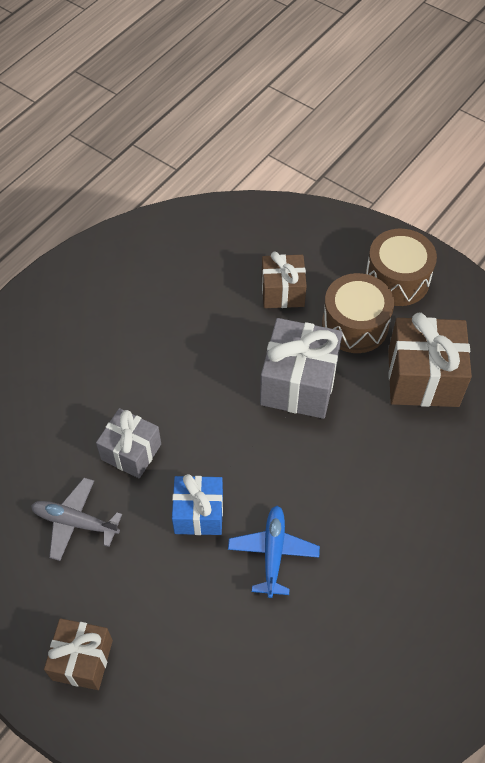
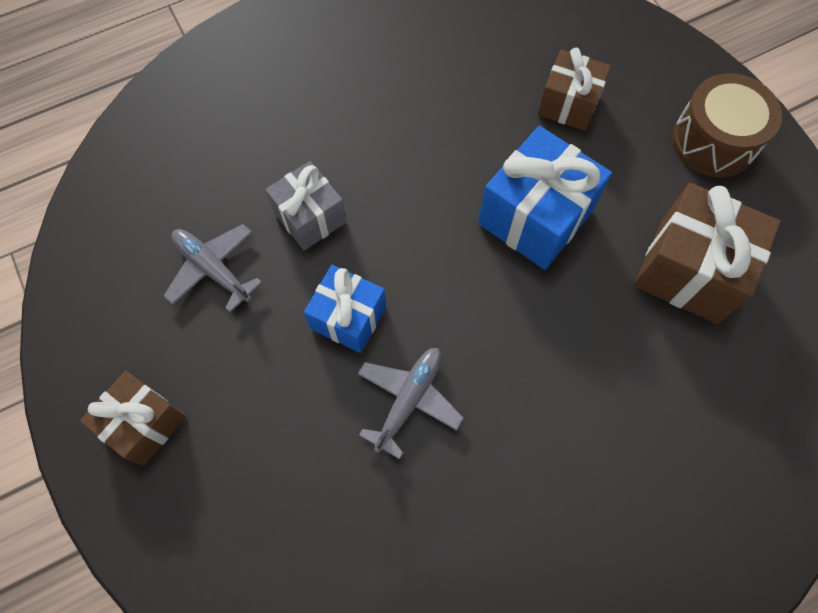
camera: 25 degrees right, 10 degrees up
blue plane [228,506,320,598] -> grey plane [357,348,464,459]
grey gift [260,318,343,419] -> blue gift [478,126,612,270]
brown drum [322,273,394,353] -> none

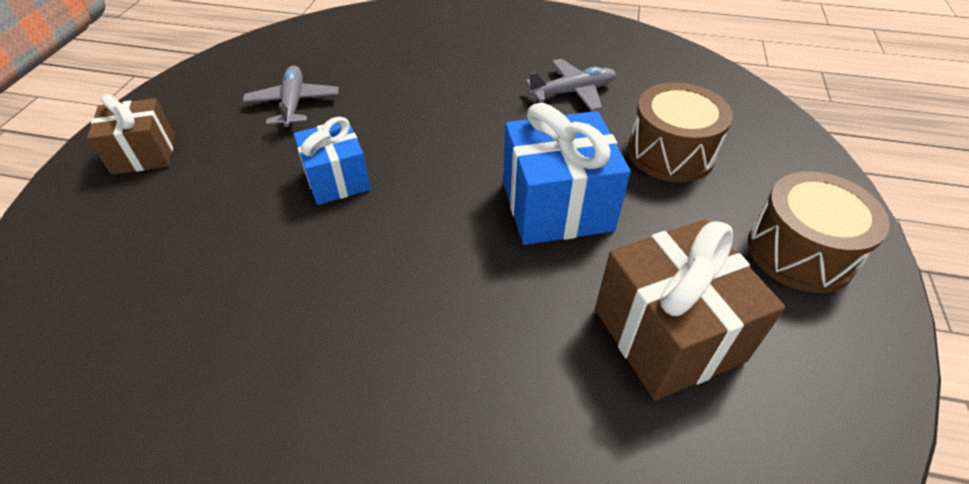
camera: 40 degrees right, 20 degrees down
grey gift [265,161,347,250] -> none
grey plane [357,348,464,459] -> grey plane moved to [525,59,616,111]
brown gift [537,48,611,131] -> brown drum [628,82,733,182]

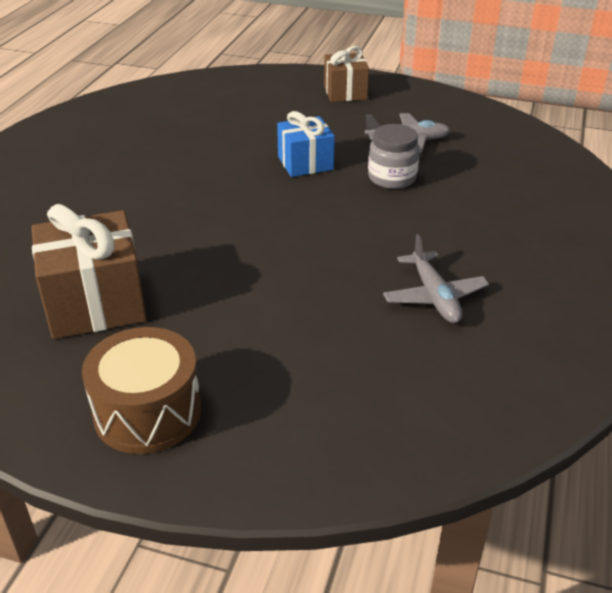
camera: 95 degrees right, 10 degrees down
blue gift [503,102,631,245] -> none
brown drum [628,82,733,182] -> none
none -> grey jar [368,124,420,189]

